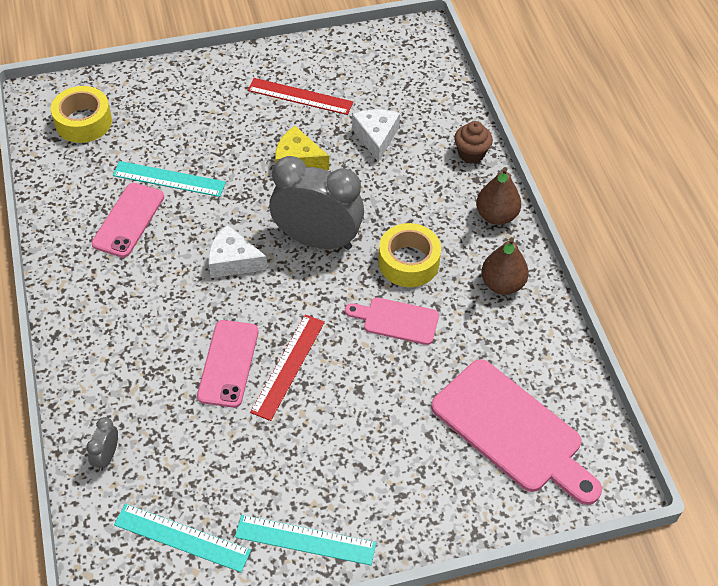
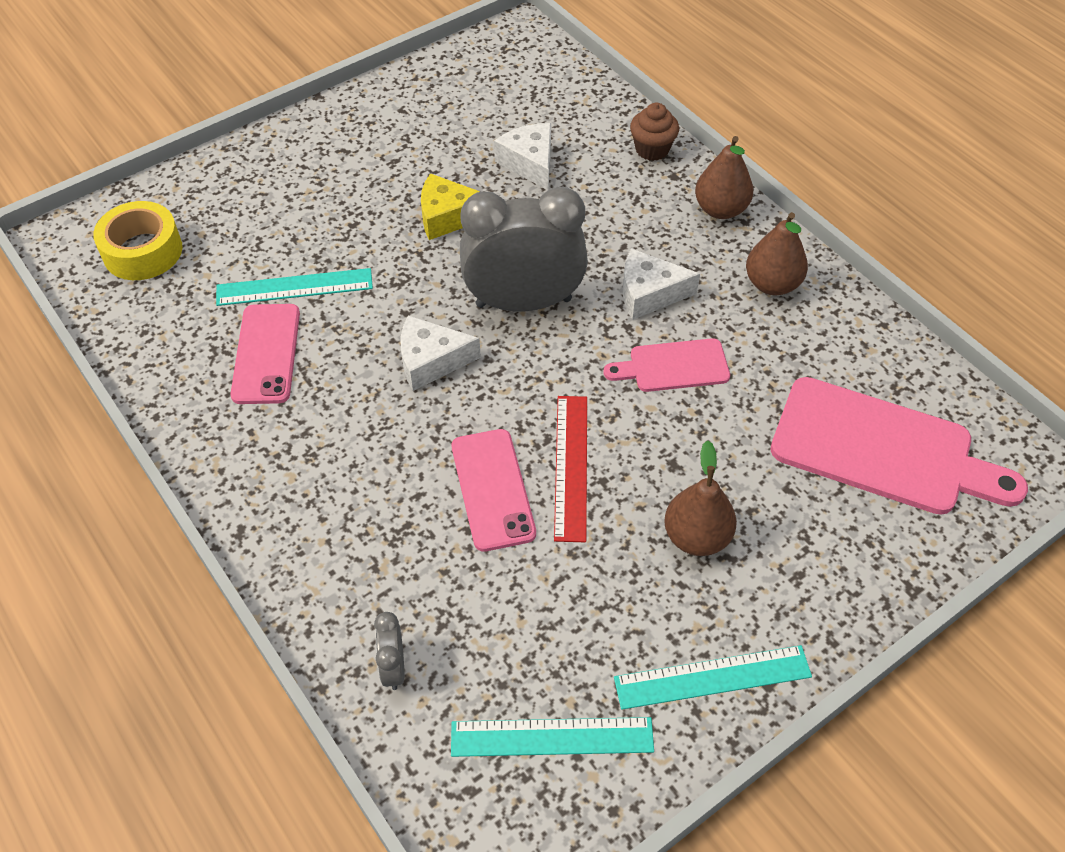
camera: 20 degrees left, 0 degrees up
red ruler [247,78,353,115] -> none
yellow tape [378,223,441,287] -> white cheese [623,248,700,320]
none -> brown pear [664,440,737,556]

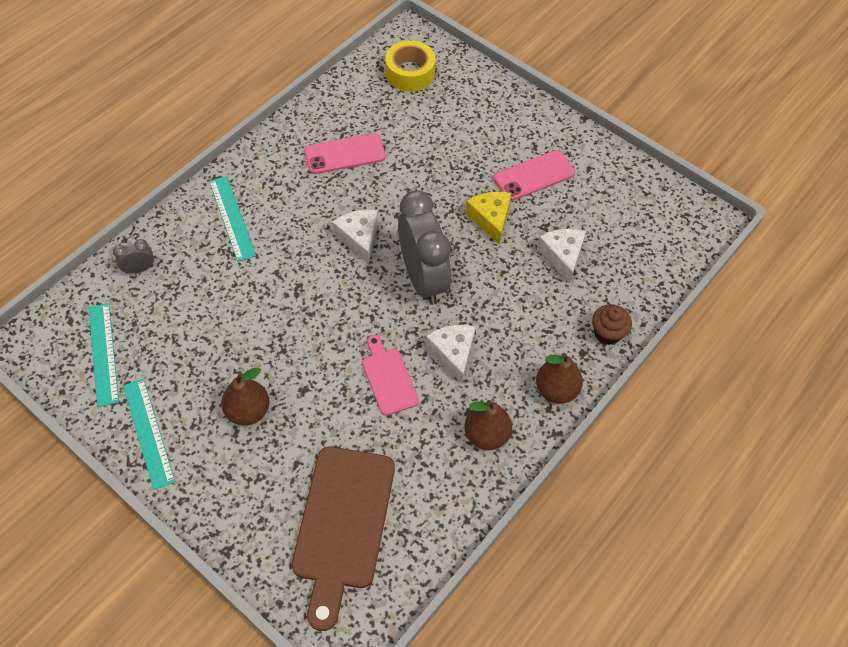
camera: 75 degrees right, 5 degrees up
turquoise ruler [216,268,373,306] -> turquoise ruler moved to [209,176,256,262]
pink phone [452,429,536,552] -> pink phone moved to [493,150,575,201]
white cheese [494,123,551,190] -> white cheese turned 60 degrees counterclockwise [537,229,586,284]
red ruler [554,396,587,542] -> none
pink cutting board [771,377,1028,515] -> brown cutting board [291,447,395,631]

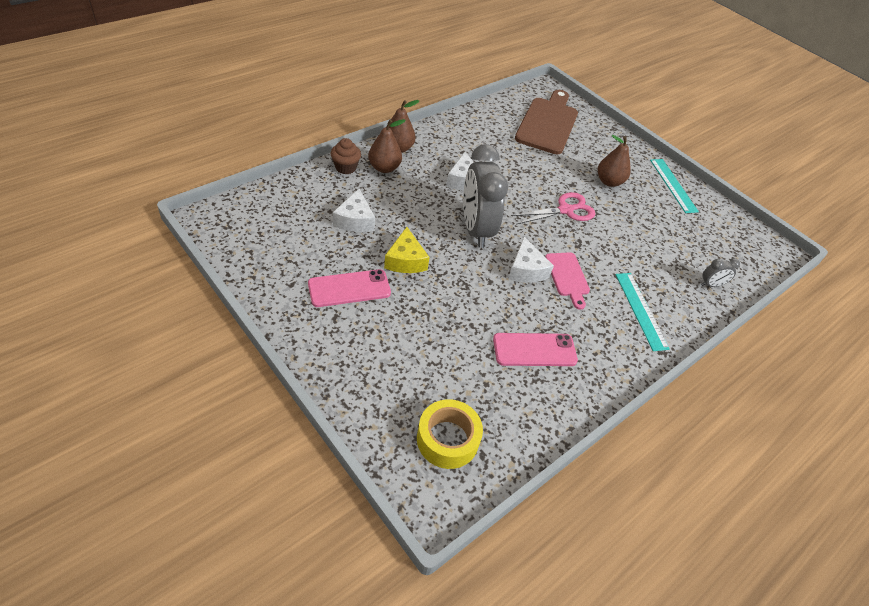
camera: 175 degrees left, 10 degrees down
turquoise ruler [89,303,119,407] -> none
pink cutting board [362,335,419,416] -> pink cutting board moved to [545,252,590,310]
brown pear [464,400,512,450] -> brown pear moved to [368,119,406,173]
none -> pink scissors [512,192,595,225]

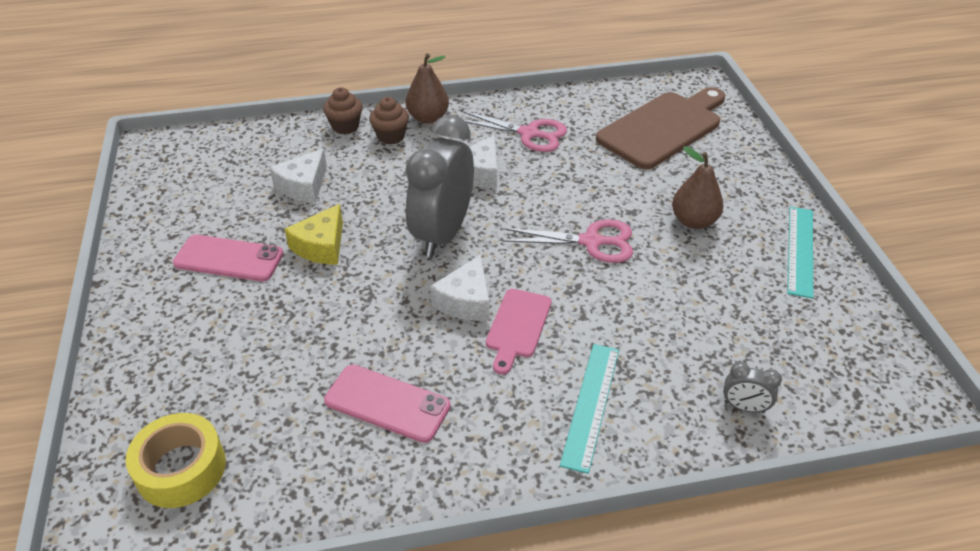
camera: 35 degrees right, 5 degrees down
brown pear [368,119,406,173] -> brown cupcake [369,97,409,144]
none -> pink scissors [461,111,567,152]

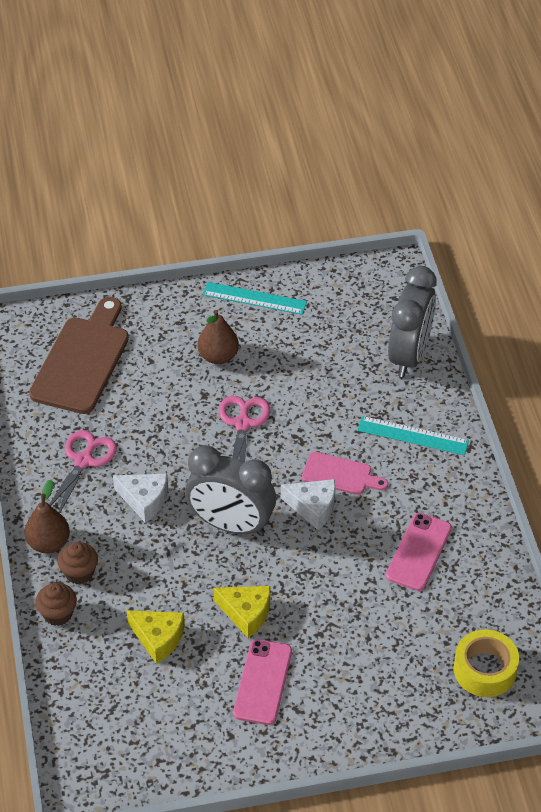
camera: 90 degrees left, 5 degrees up
white cheese [269,148,327,203] -> yellow cheese [126,610,185,664]
brown cutting board [596,87,725,169] -> brown cutting board turned 60 degrees clockwise [29,297,129,414]
grey clock [723,362,782,413] -> grey clock [388,266,436,377], size x2.41

